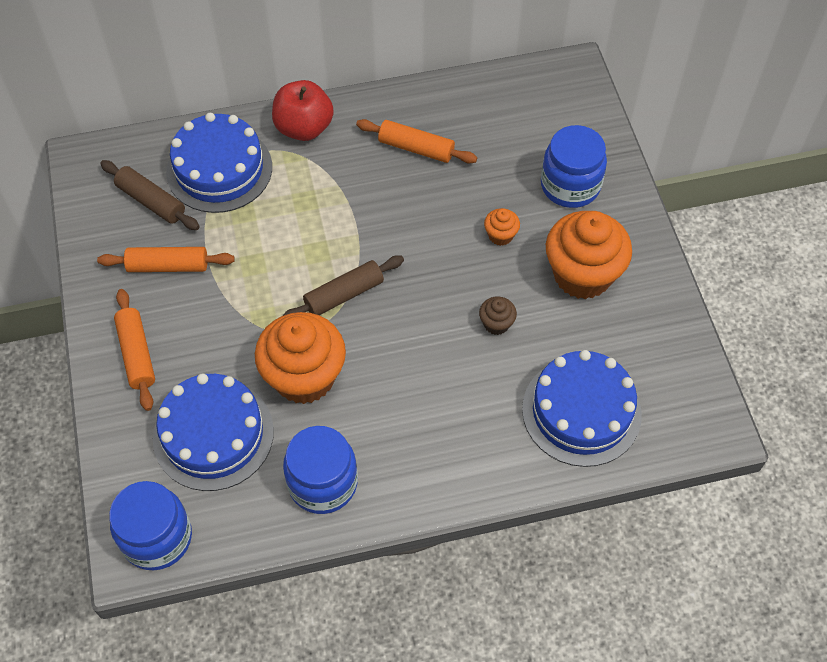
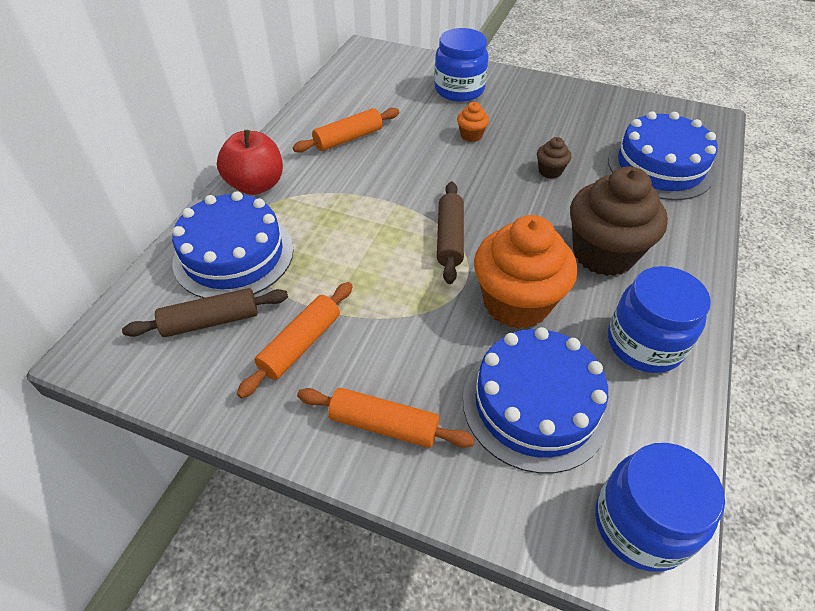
camera: 55 degrees left, 10 degrees down
orange cupcake [546,211,632,299] -> none
none -> brown cupcake [570,166,668,276]

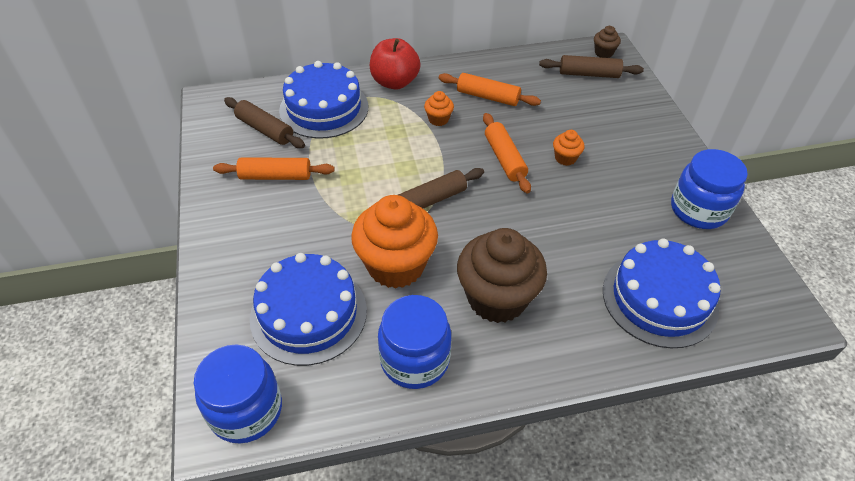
camera: 55 degrees right, 0 degrees up
orange rolling pin [297,388,475,448] -> orange rolling pin moved to [483,113,531,193]
blue jar [434,28,489,102] -> blue jar moved to [671,149,748,229]
brown cupcake [537,137,571,179] -> brown cupcake moved to [594,26,621,58]
none -> orange cupcake [424,91,454,126]
none -> brown rolling pin [539,55,644,78]

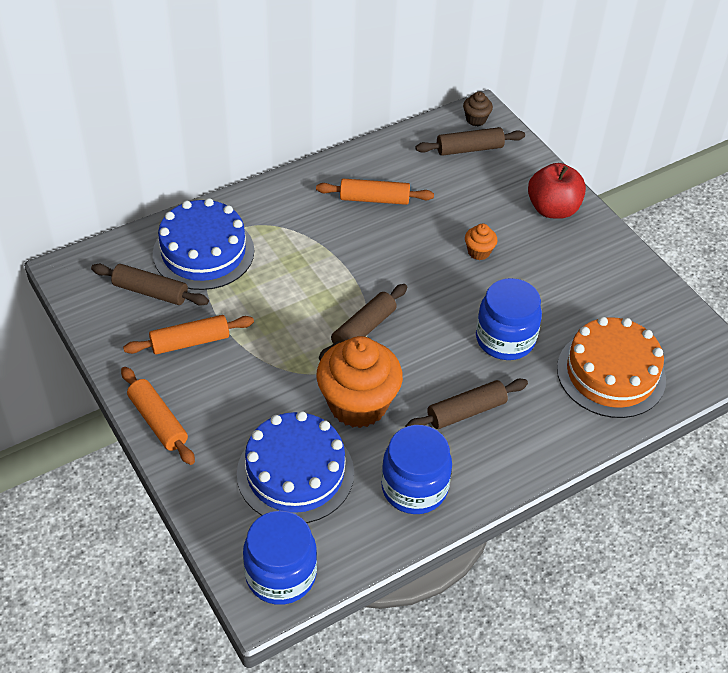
camera: 20 degrees left, 0 degrees up
red apple [370,38,420,90] -> red apple moved to [528,163,586,219]
orange cupcake [424,91,454,126] -> none
brown cupcake [457,228,547,323] -> brown rolling pin [406,379,528,429]
orange rolling pin [483,113,531,193] -> orange rolling pin moved to [121,367,195,465]
blue cake [603,238,721,348] -> orange cake [557,317,666,418]
blue jar [671,149,748,229] -> blue jar moved to [476,278,542,360]

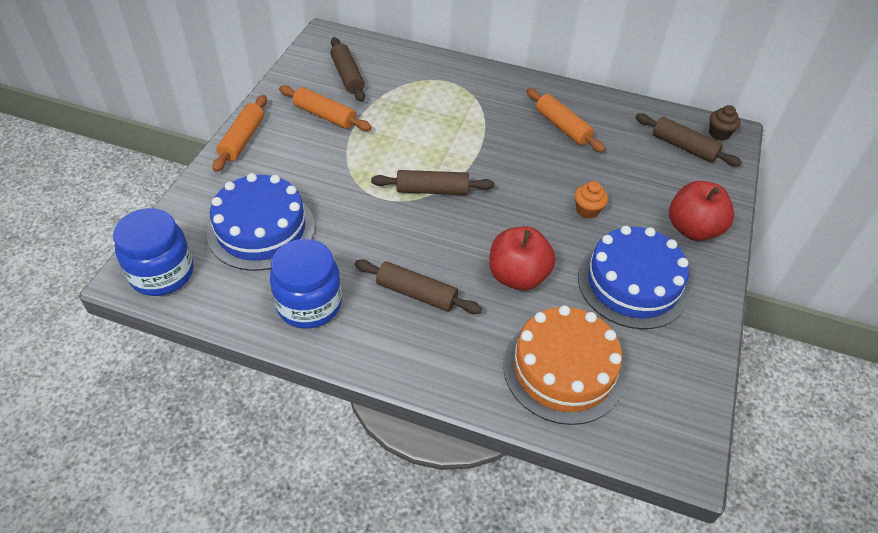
camera: 50 degrees right, 0 degrees up
blue cake [153,198,254,290] -> blue cake moved to [578,226,689,329]
orange cupcake [316,336,403,428] -> none
blue jar [476,278,542,360] -> red apple [489,227,556,291]

